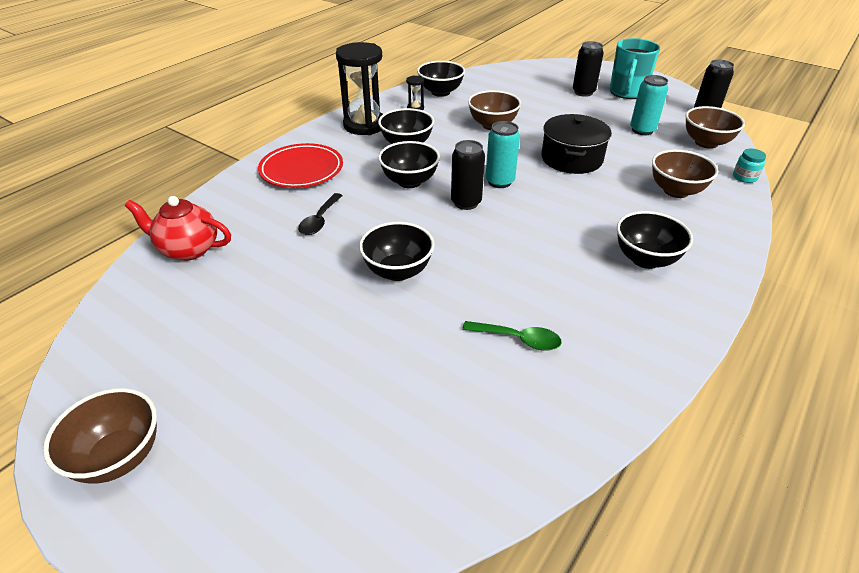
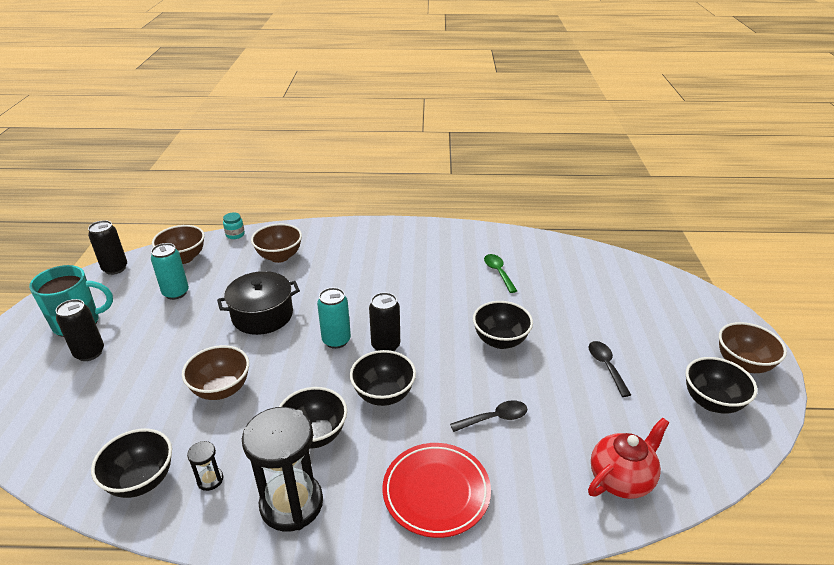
camera: 125 degrees left, 5 degrees down
red teapot [125,196,231,261] -> red teapot turned 105 degrees counterclockwise [588,417,669,499]
black bowl [617,211,693,269] -> black bowl moved to [685,357,757,413]
none -> black spoon [589,341,631,397]

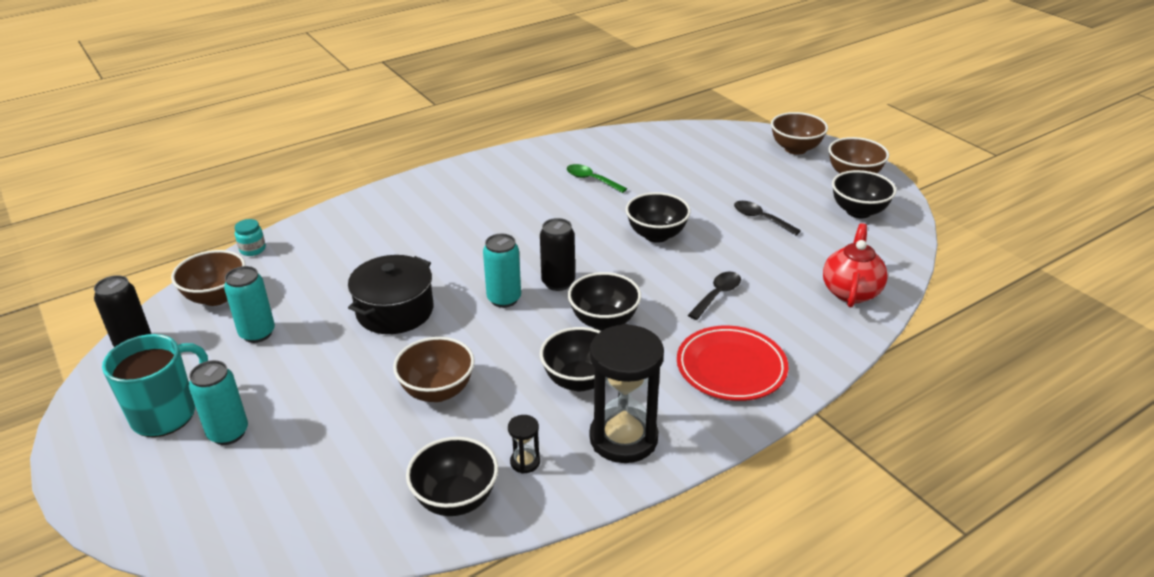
camera: 35 degrees left, 0 degrees up
black can [56,299,104,361] -> turquoise can [189,360,248,445]
brown bowl [251,224,302,263] -> brown bowl moved to [771,112,828,155]

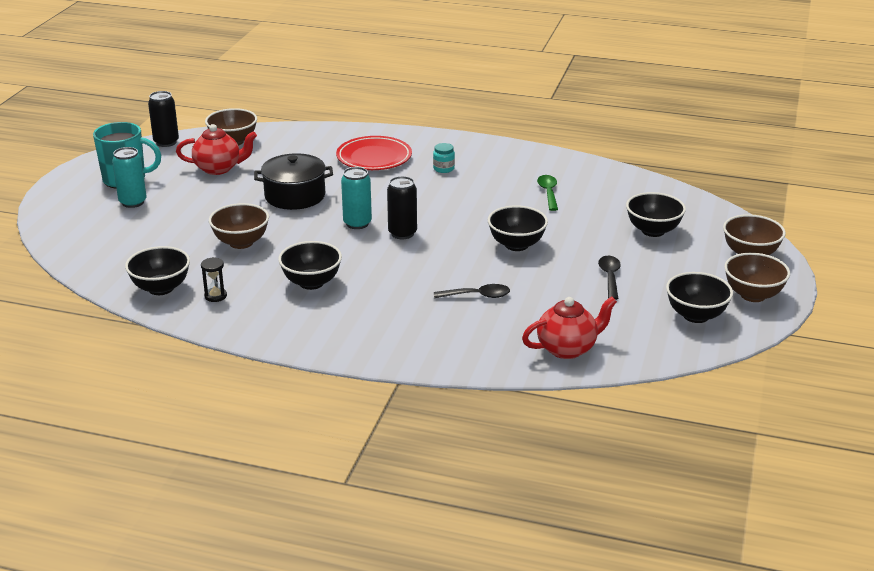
camera: 50 degrees right, 5 degrees down
turquoise can [224,266,275,343] -> red teapot [176,124,257,175]
turquoise jar [235,219,266,256] -> turquoise jar moved to [433,143,455,173]
black bowl [568,272,641,331] -> black bowl moved to [626,192,686,237]
black hourglass [589,324,664,463] -> none
red plate [677,326,788,401] -> red plate moved to [336,136,412,170]

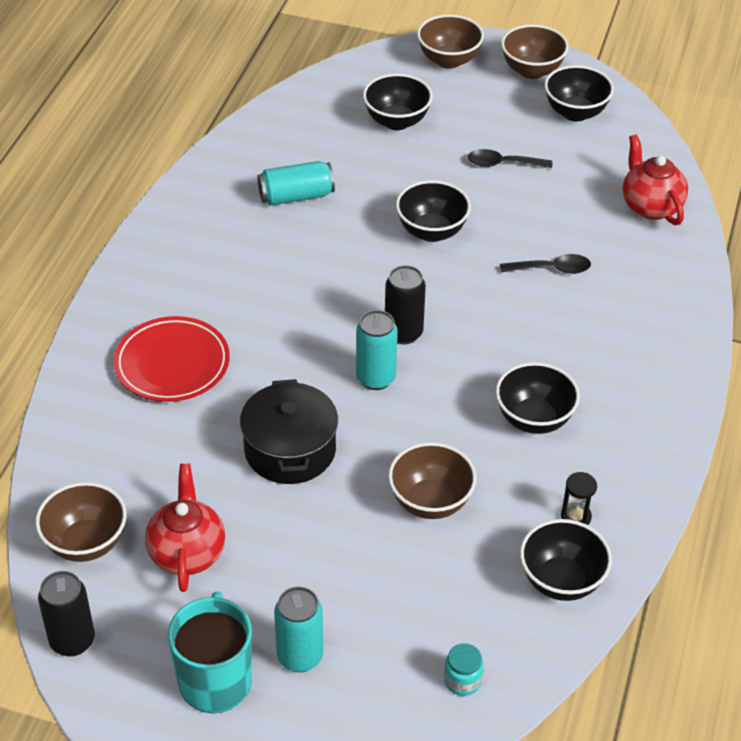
camera: 90 degrees left, 15 degrees up
turquoise jar [433,143,455,173] -> turquoise jar moved to [444,643,484,696]
black spoon [434,284,510,298] -> black spoon turned 90 degrees clockwise [500,254,591,274]
green spoon [537,175,558,211] -> turquoise can [257,161,335,205]

